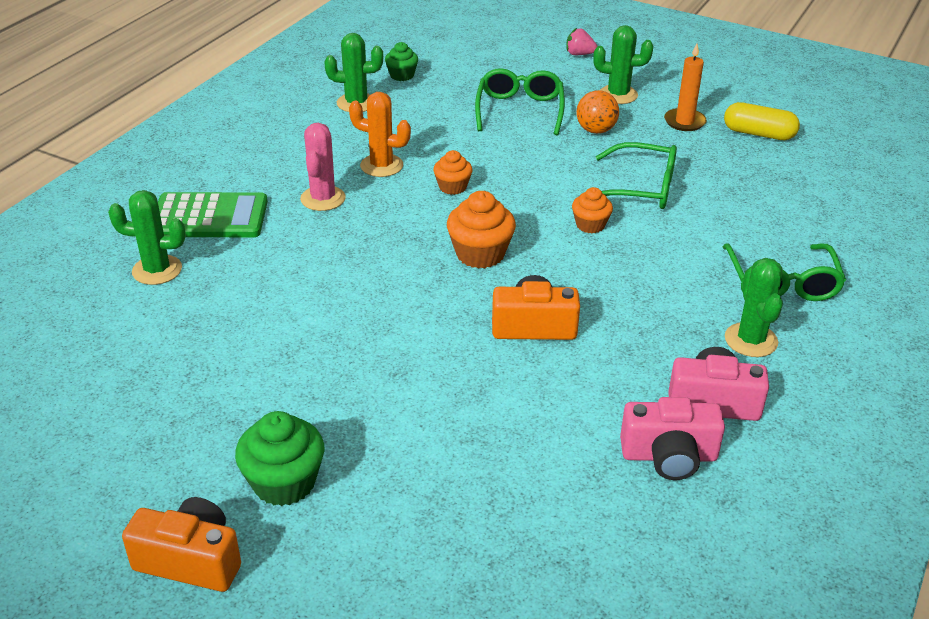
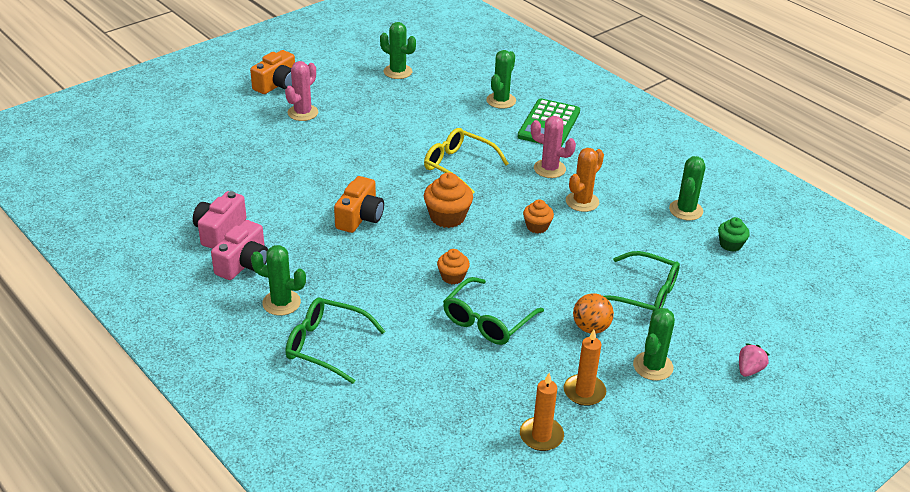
camera: 110 degrees right, 0 degrees up
green cupcake [235,411,324,506] -> pink cactus [285,61,318,121]
yellow capsule [724,102,800,140] -> orange candle [520,373,564,451]
none -> green cactus [380,22,416,79]
none -> yellow glasses [424,128,509,193]

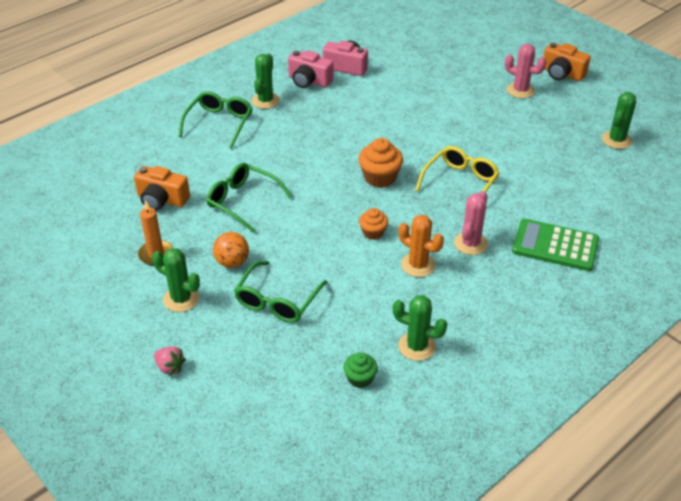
camera: 90 degrees right, 5 degrees up
orange camera [334,176,384,233] -> orange camera moved to [134,166,190,211]
orange cupcake [437,249,470,284] -> none
green cactus [486,50,516,109] -> none
orange candle [520,373,564,451] -> none

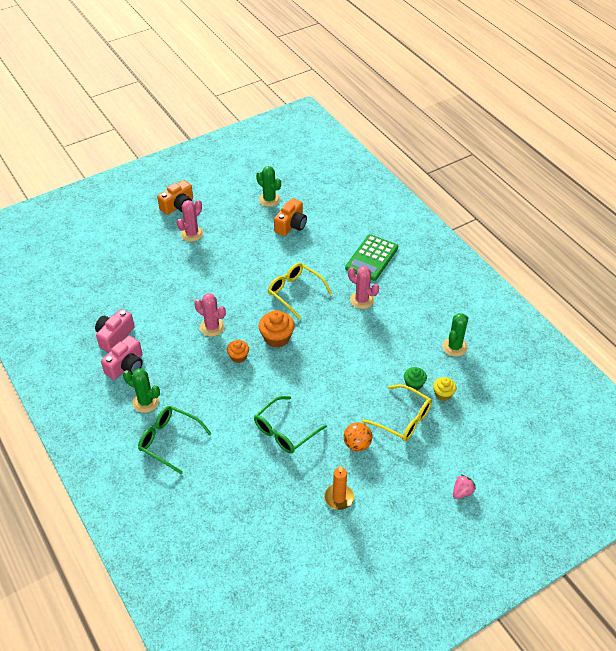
camera: 80 degrees left, 5 degrees up
orange camera [134,166,190,211] -> orange camera moved to [274,198,307,236]
green cactus [152,248,200,312] -> none
green glasses [234,261,327,323] -> yellow glasses [362,384,432,442]
green cupcake [343,353,378,388] -> green cupcake moved to [404,367,427,390]
orange cupcake [359,208,388,240] -> orange cupcake moved to [227,340,249,363]
orange cactus [399,215,444,277] -> none
none -> pink cactus [194,293,226,337]
none -> yellow cupcake [433,377,456,401]

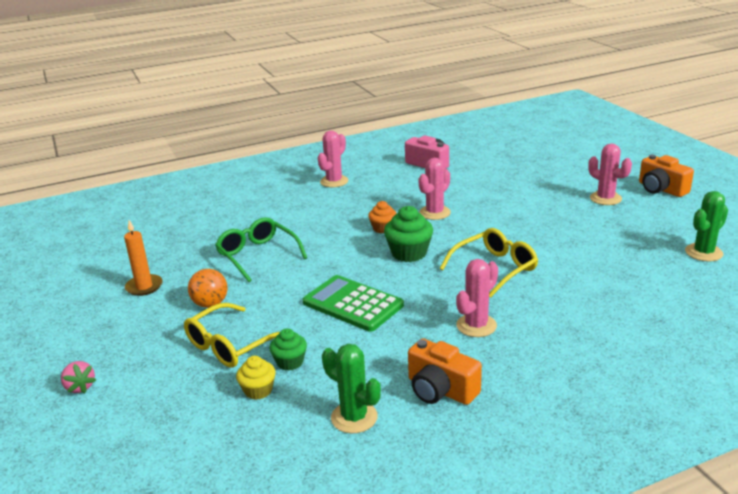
camera: 100 degrees right, 20 degrees down
pink camera [101,336,143,380] -> none
green cactus [123,369,160,413] -> pink cactus [318,131,349,187]
green glasses [138,406,212,474] -> none
orange cupcake [259,310,295,348] -> green cupcake [384,206,433,262]
orange camera [274,198,307,236] -> orange camera moved to [408,338,482,405]
green calculator [345,234,398,281] -> green calculator moved to [303,275,404,332]

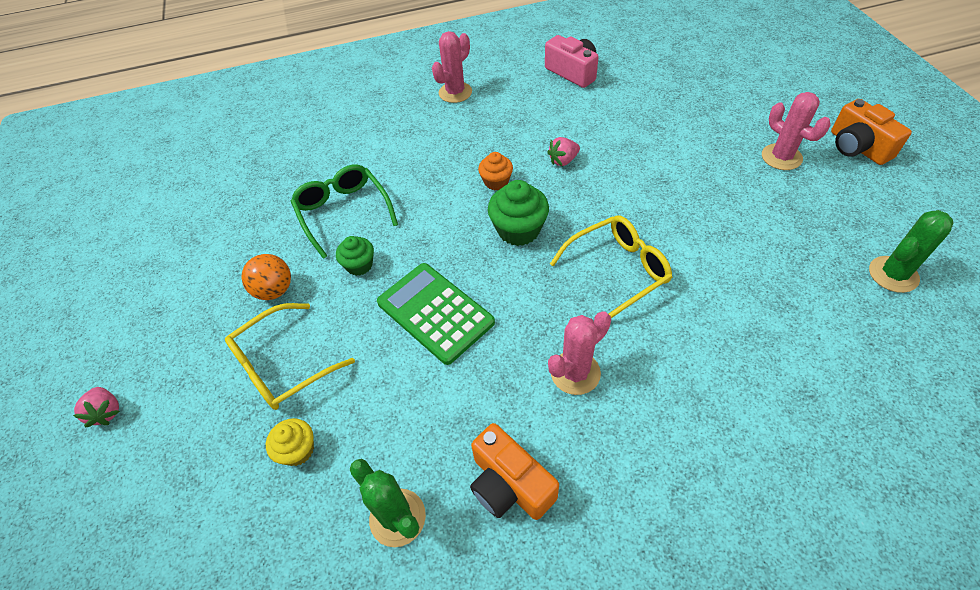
camera: 10 degrees right, 25 degrees up
orange candle [124,220,163,296] -> none
green cupcake [269,328,307,370] -> green cupcake moved to [336,236,374,276]
pink cactus [419,158,451,220] -> pink strawberry [547,137,580,166]

